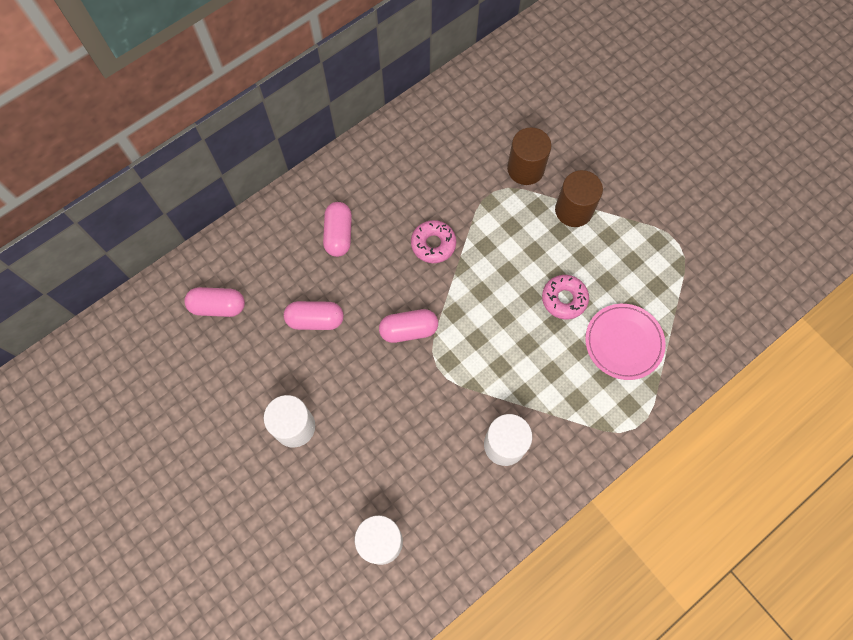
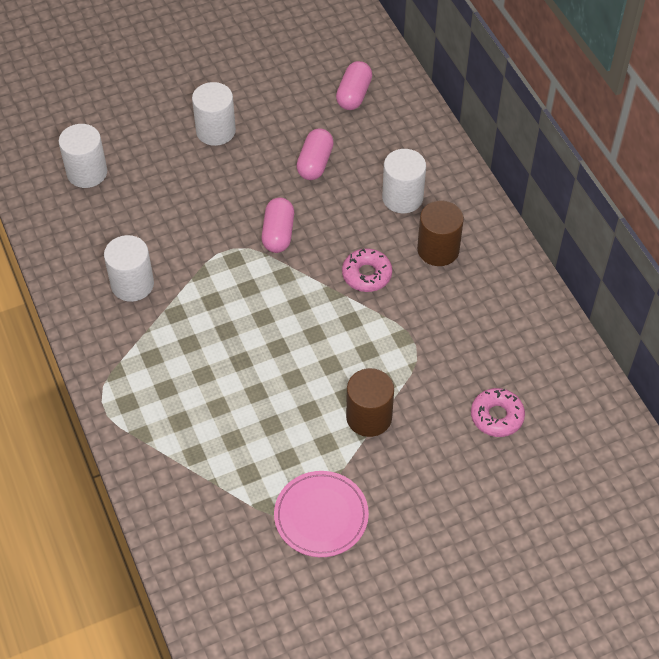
camera: 105 degrees right, 15 degrees down
pink capsule [323,202,352,257] -> white cylinder [382,149,426,213]
brown cylinder [507,127,551,185] -> brown cylinder moved to [417,200,464,266]
pink donut [542,275,589,319] -> pink donut moved to [471,388,525,437]
pink plate [585,304,666,380] -> pink plate moved to [274,471,369,557]

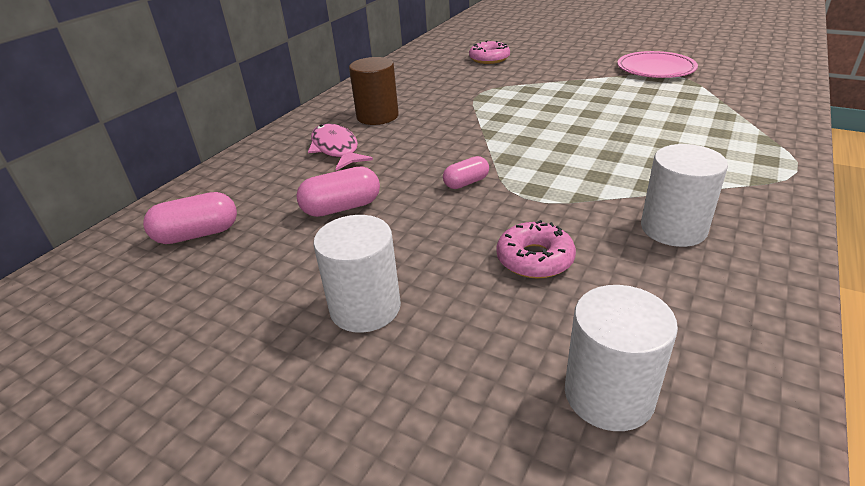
camera: 125 degrees left, 20 degrees down
pink capsule [262,197,294,253] -> pink capsule [443,156,489,189], size x0.65
pink donut [342,248,392,292] -> pink donut moved to [496,220,576,279]
brown cylinder [346,368,394,437] -> none
white cylinder [382,149,426,213] -> pink fish [308,124,373,171]

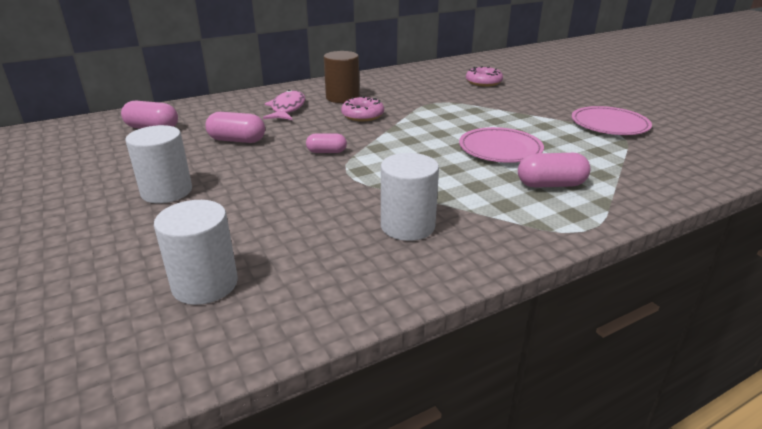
camera: 30 degrees right, 5 degrees down
pink donut [496,220,576,279] -> pink donut moved to [341,96,384,122]
none -> pink plate [459,127,544,163]
none -> pink capsule [518,153,590,188]

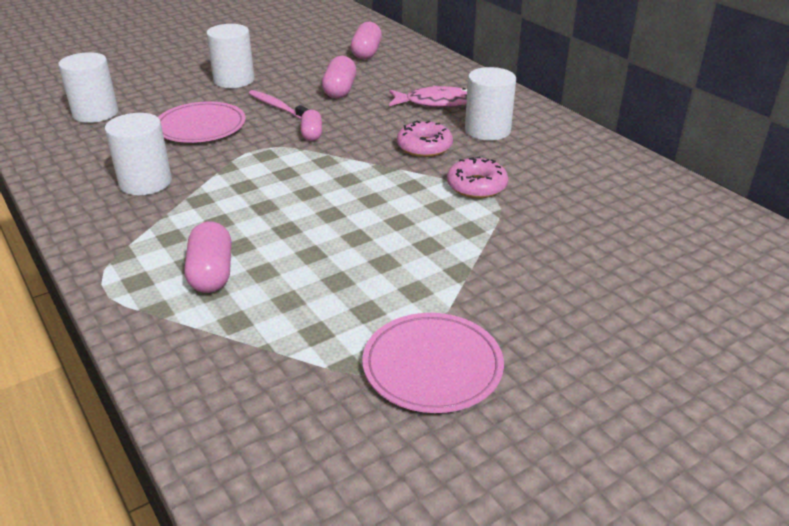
camera: 85 degrees right, 5 degrees up
brown cylinder [324,51,360,103] -> white cylinder [465,67,516,141]
pink plate [459,127,544,163] -> pink plate moved to [158,102,246,143]
pink donut [466,66,503,87] -> pink donut moved to [447,156,508,198]
none -> pink toothbrush [249,90,310,119]

